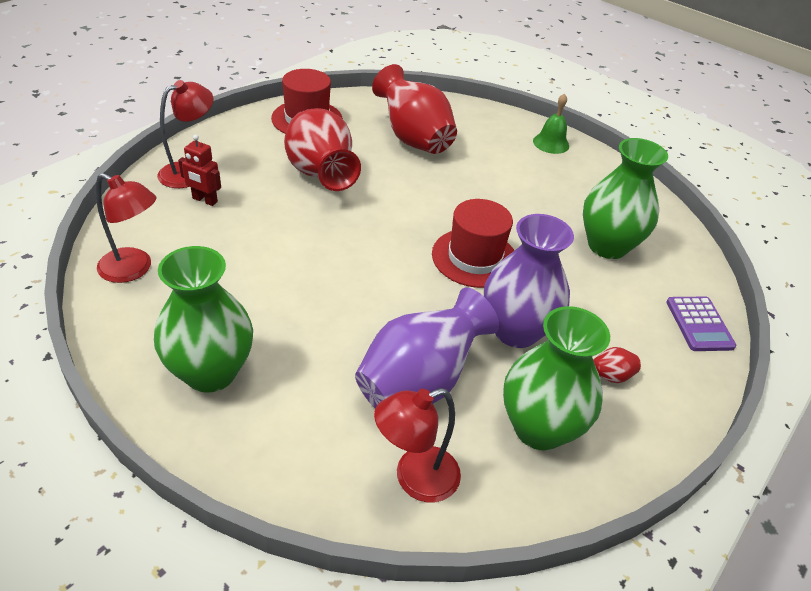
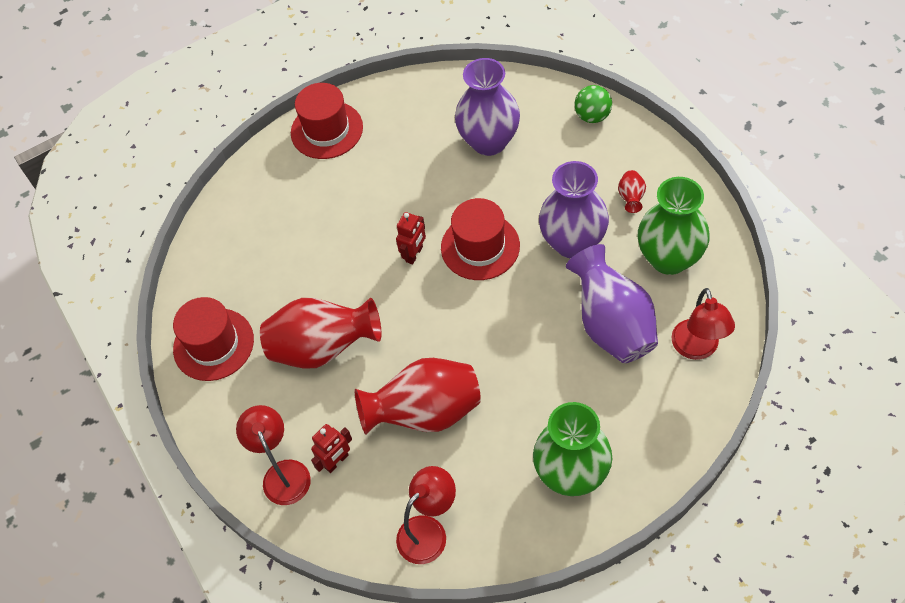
camera: 60 degrees left, 15 degrees up
red vase [372,64,457,154] -> red vase moved to [355,358,481,435]
green bell [533,93,569,154] -> red hat [291,83,363,159]
green vase [583,138,668,259] -> purple vase [455,58,520,156]
purple calculator [666,297,736,351] -> green ball [575,85,612,123]
none -> red robot [396,212,426,265]

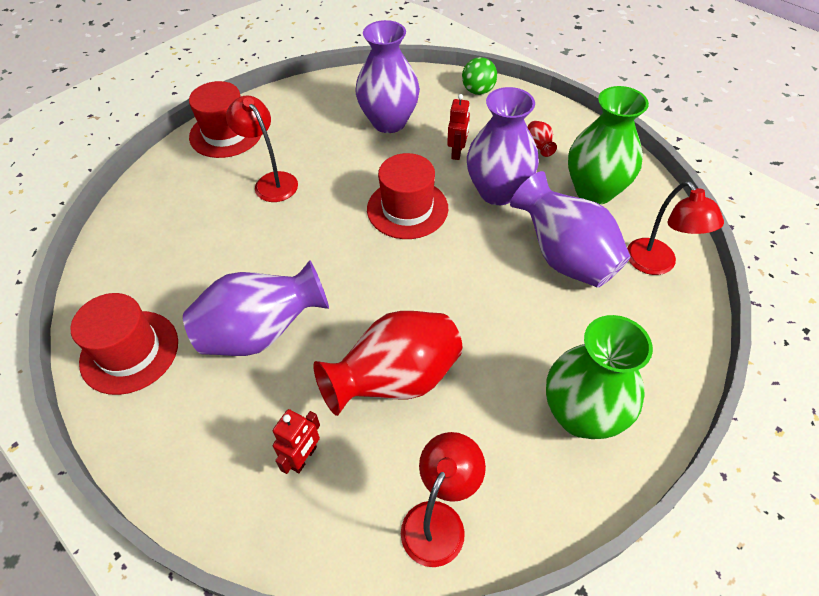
camera: 20 degrees left, 5 degrees down
red lamp [236,405,311,505] -> red lamp moved to [226,96,298,202]
red vase [260,298,381,369] -> purple vase [183,260,329,356]
red robot [396,212,426,265] -> red robot moved to [447,94,470,160]

